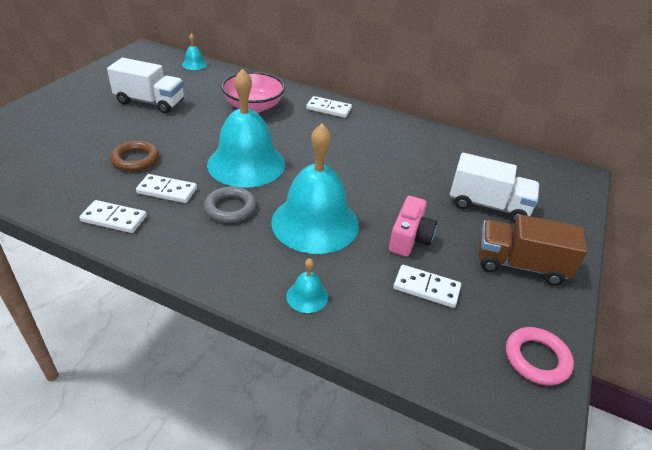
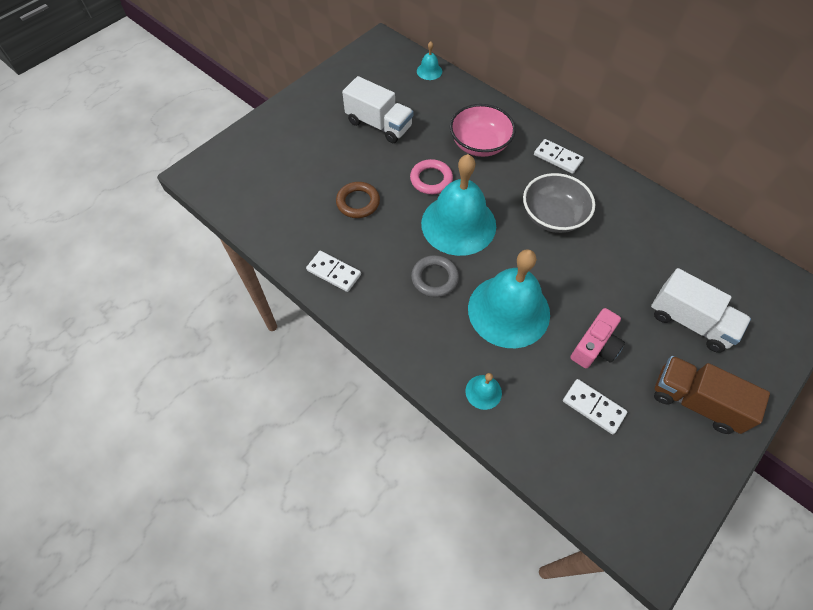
camera: 20 degrees right, 20 degrees up
white domino [136,174,197,203] -> none
pink ring [506,327,574,385] -> pink ring moved to [410,159,453,194]
none -> grey bowl [523,173,595,233]

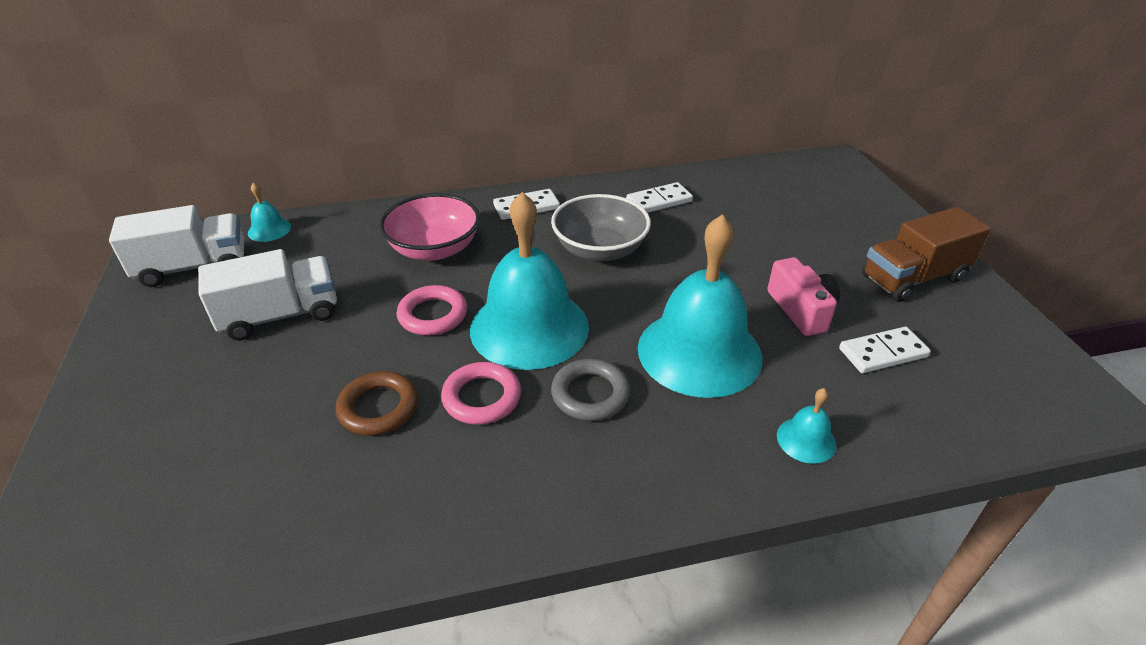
camera: 55 degrees left, 20 degrees down
white domino [306,251,361,292] -> white domino moved to [626,182,693,213]
white truck [651,268,751,353] -> white truck moved to [109,205,244,287]
none -> pink ring [441,362,521,425]

